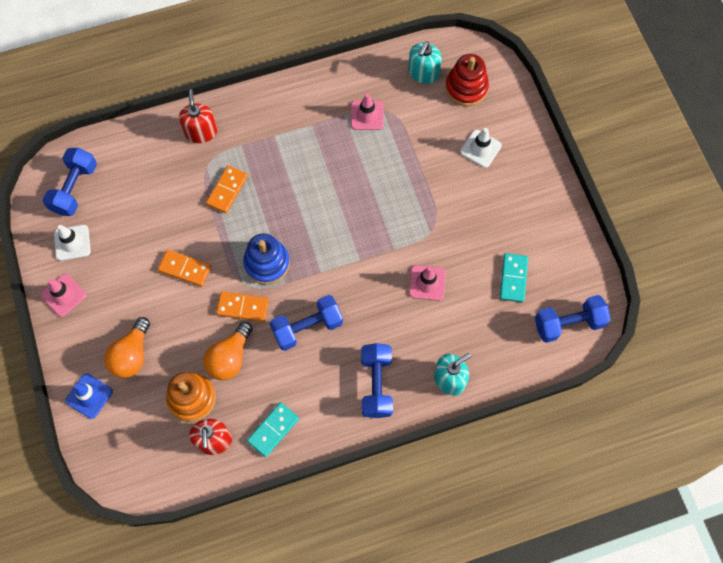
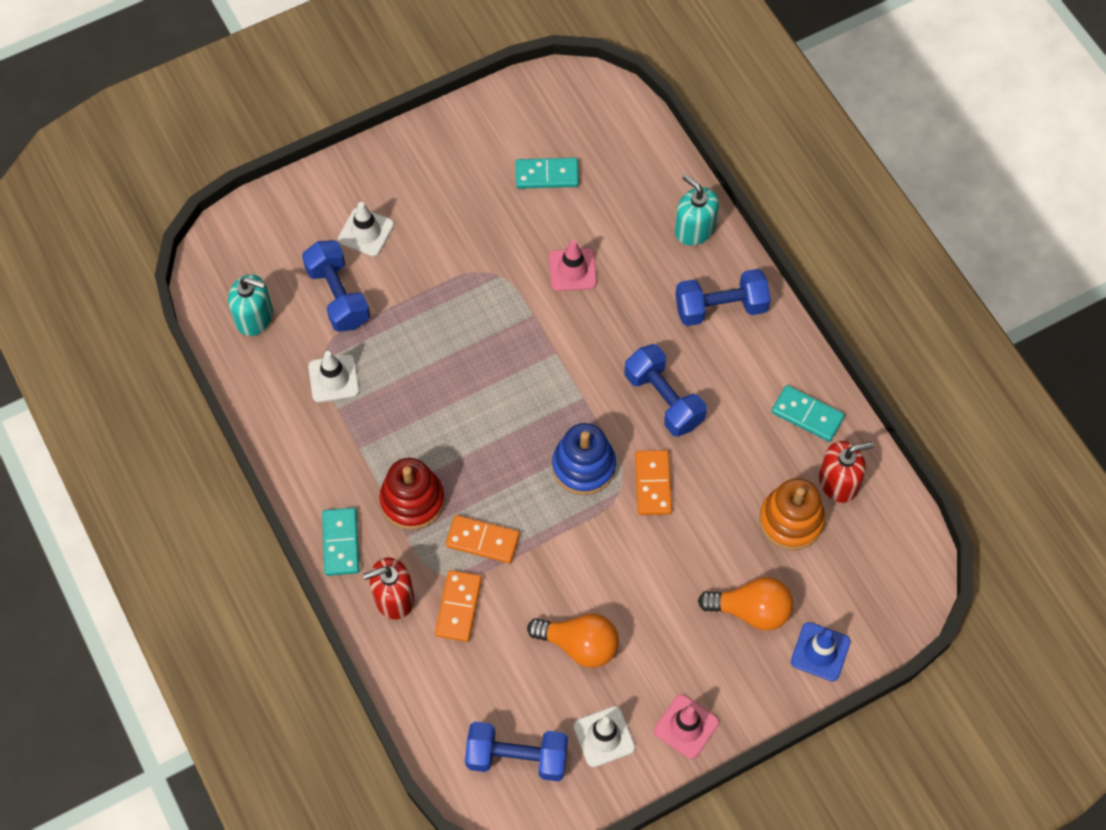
camera: 100 degrees left, 5 degrees down
orange domino [158,249,211,286] -> orange domino moved to [435,570,482,642]
orange light bulb [203,322,253,380] -> orange light bulb moved to [527,614,619,668]
pink traffic cone [351,93,384,130] -> white traffic cone [308,351,359,402]
red stacking toy [445,54,489,106] -> red stacking toy moved to [379,458,445,530]
blue dumbbell [535,295,611,343] -> blue dumbbell moved to [302,240,370,332]
none -> turquoise domino [322,508,359,576]

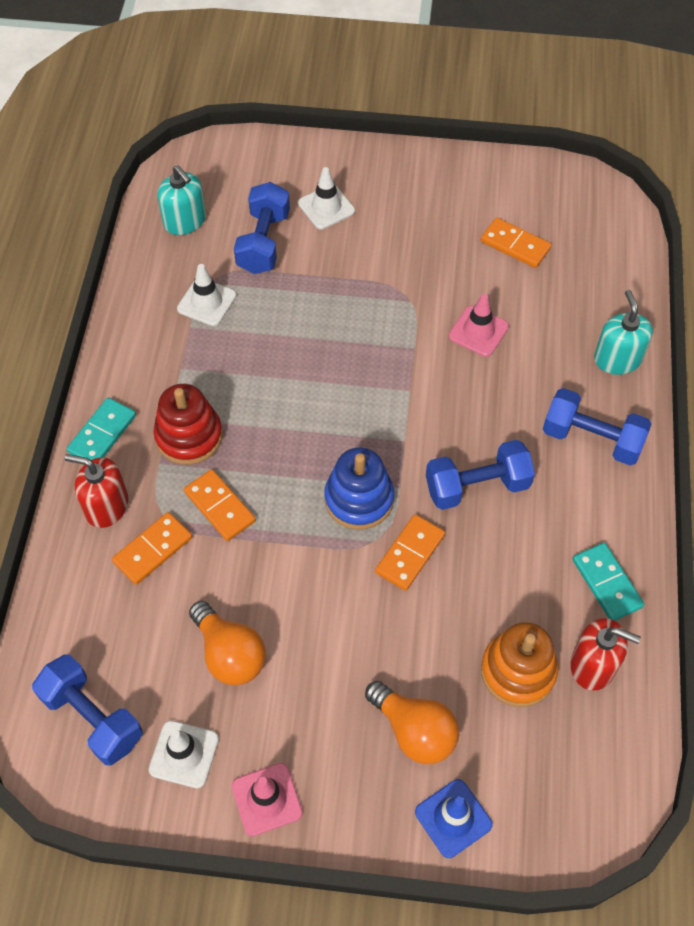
camera: 35 degrees right, 5 degrees down
turquoise domino [516,158,579,189] -> orange domino [481,218,552,268]
blue dumbbell [625,344,707,437] -> blue dumbbell turned 75 degrees clockwise [426,440,535,510]

